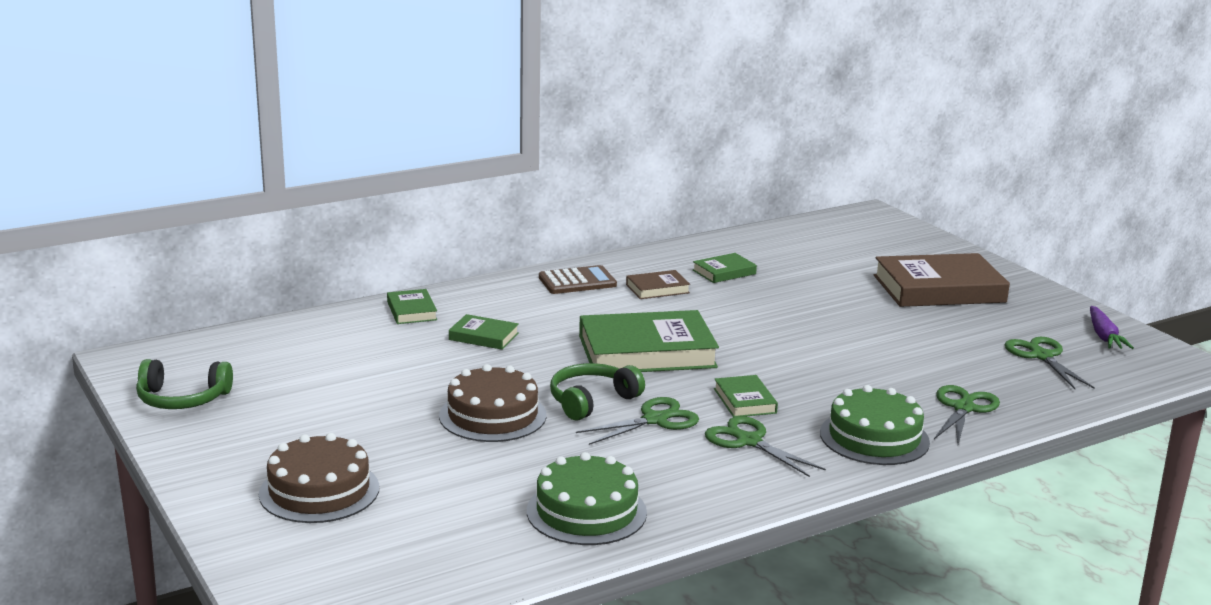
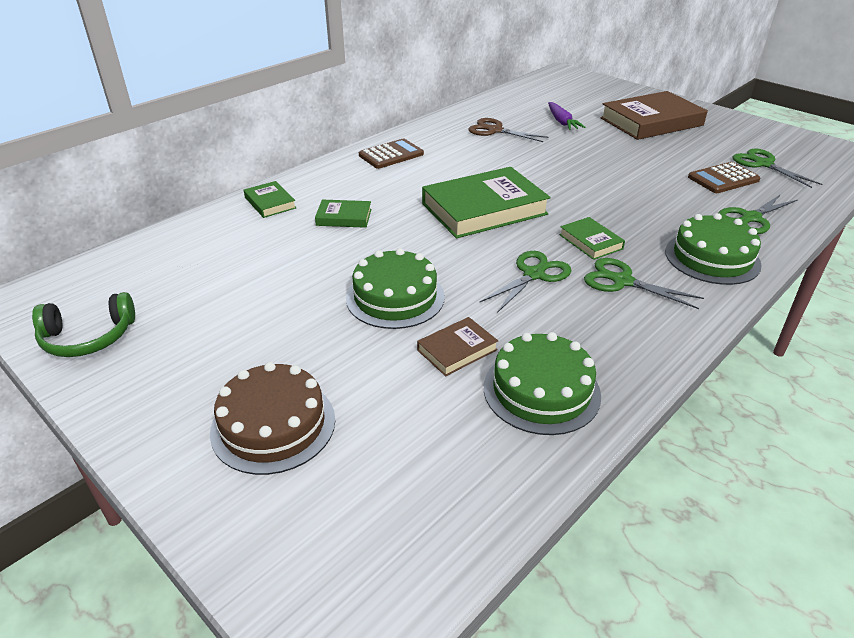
camera: 15 degrees left, 15 degrees up
brown cake [439,364,546,442] -> green cake [346,248,445,329]
green headphones [550,363,645,420] -> none
brown book [626,270,690,299] -> brown book moved to [417,317,498,376]
green book [693,253,757,283] -> brown scissors [468,118,548,142]
green scissors [934,385,1000,444] -> green scissors turned 135 degrees counterclockwise [718,194,797,234]
purple carrot [1090,306,1134,349] -> purple carrot moved to [548,102,585,130]
none -> brown calculator [688,162,761,193]

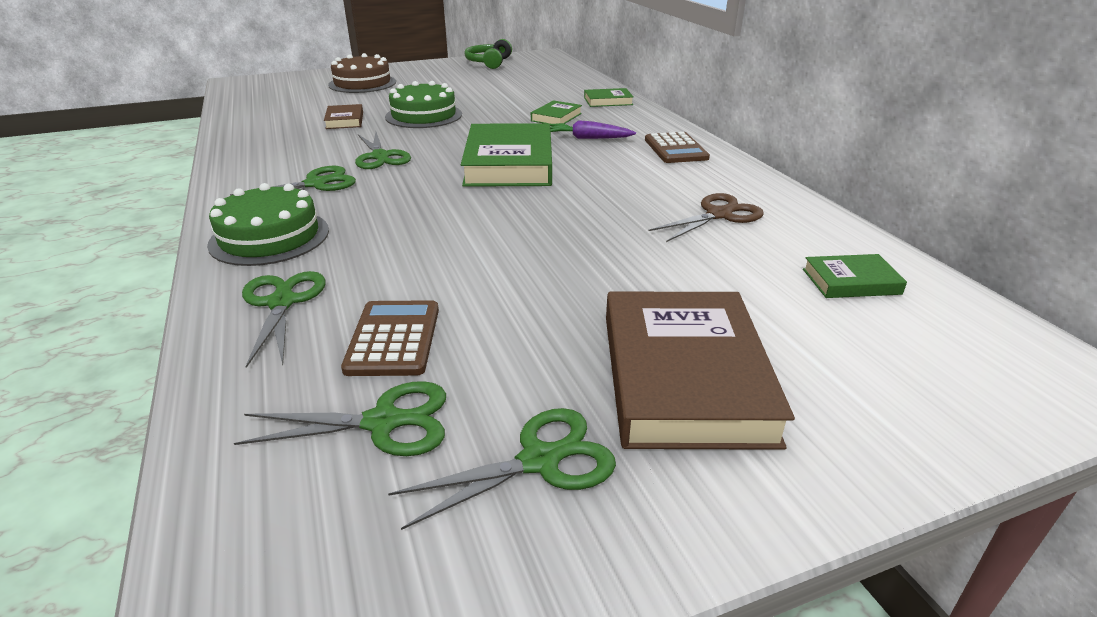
camera: 115 degrees right, 5 degrees down
green cake [484,332,601,435] -> none
purple carrot [548,102,585,130] -> purple carrot moved to [550,120,636,139]
green book [559,217,625,260] -> green book moved to [803,254,907,298]
none -> green scissors [388,408,616,530]

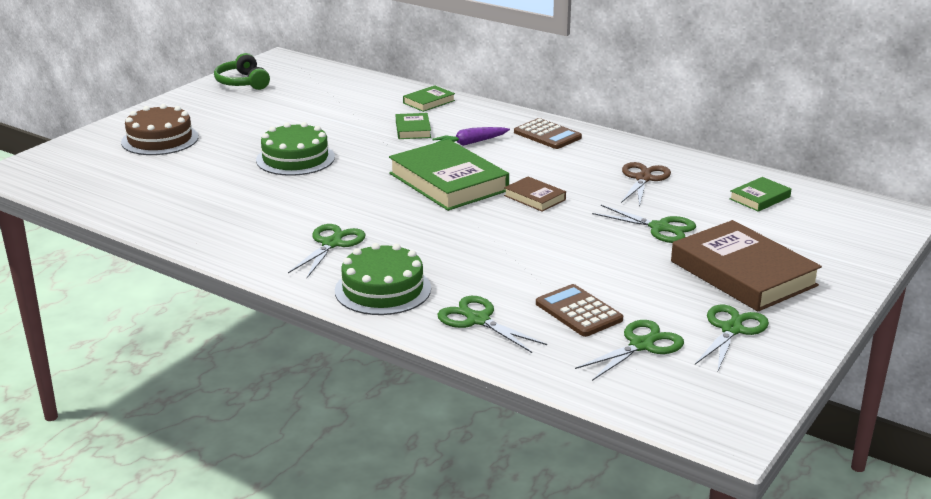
camera: 35 degrees left, 5 degrees down
brown book [324,104,363,129] -> brown book moved to [504,176,566,212]
green scissors [355,132,411,169] -> green scissors moved to [592,205,696,243]

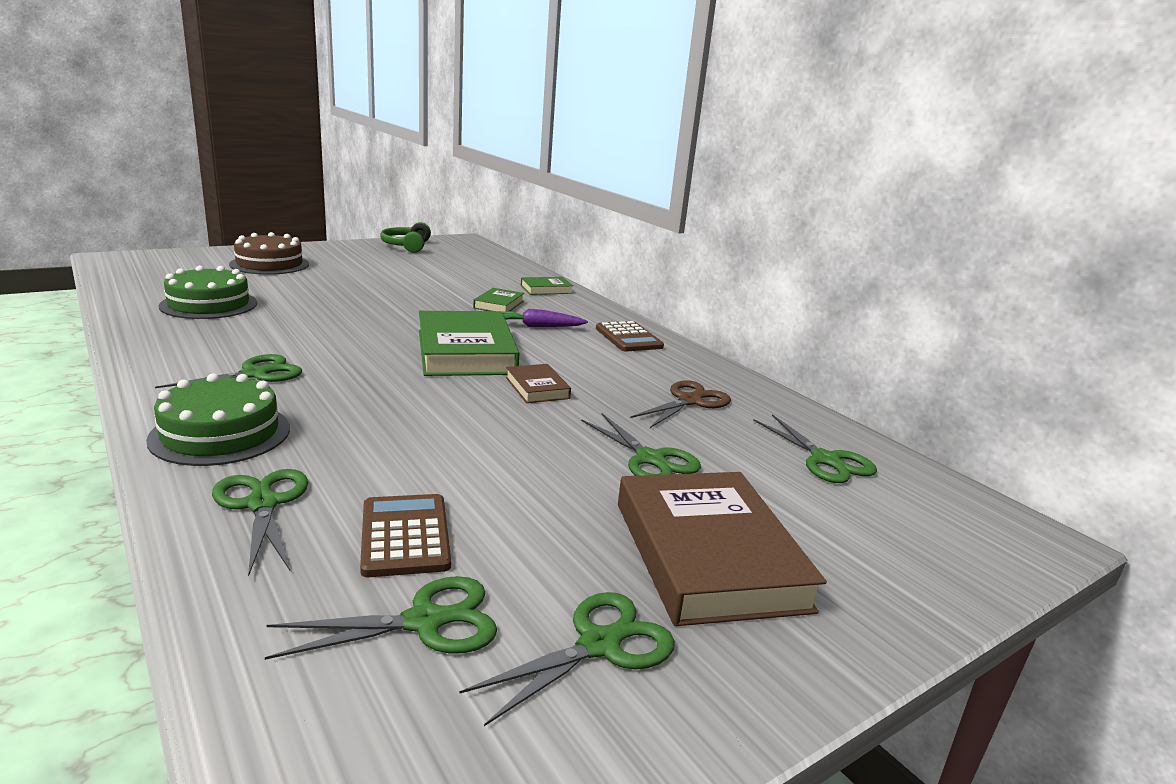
camera: 20 degrees right, 5 degrees down
green cake [256,122,335,176] -> green cake moved to [159,266,257,319]
green book [729,177,791,212] -> green scissors [753,414,877,483]

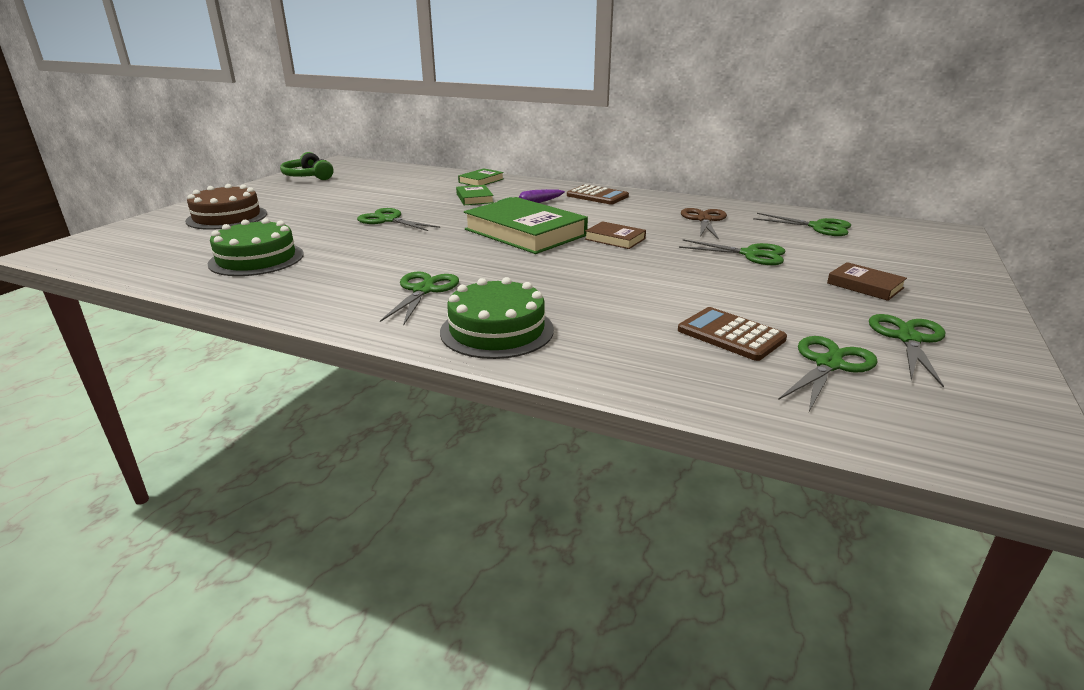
camera: 30 degrees left, 5 degrees up
green scissors [212,469,308,576] -> green scissors moved to [357,208,440,231]
brown book [618,472,827,626] -> brown book [827,262,907,301], size x0.48

